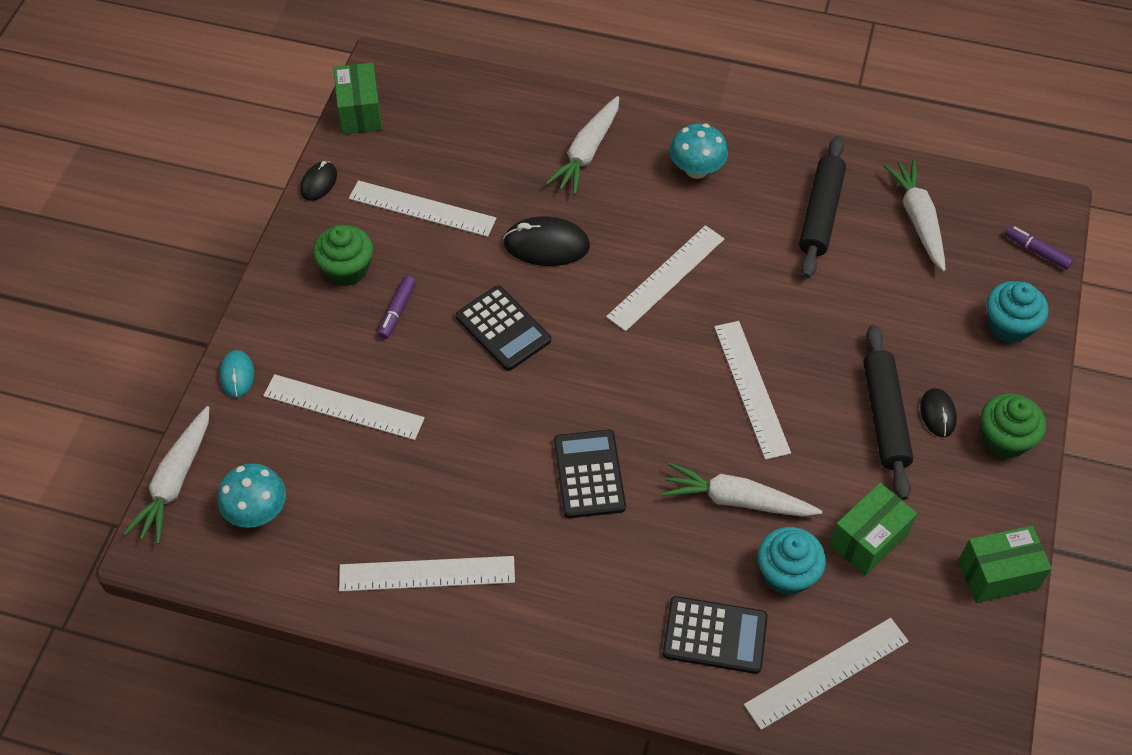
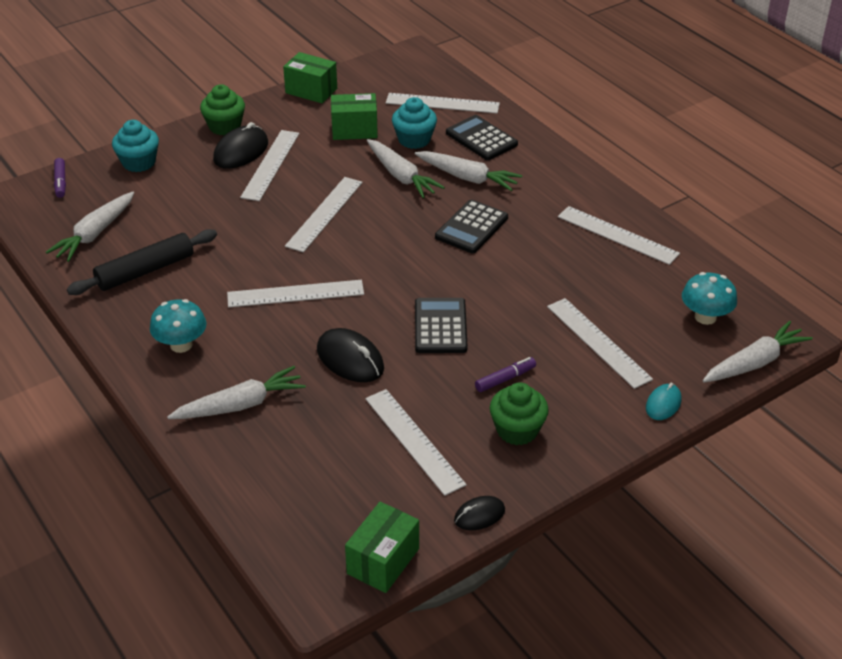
camera: 140 degrees left, 15 degrees down
black rolling pin [863,325,913,500] -> white ruler [240,130,299,201]
black mouse [920,388,957,437] -> black mouse [213,122,268,169], size x1.68
none -> white carrot [415,151,522,191]

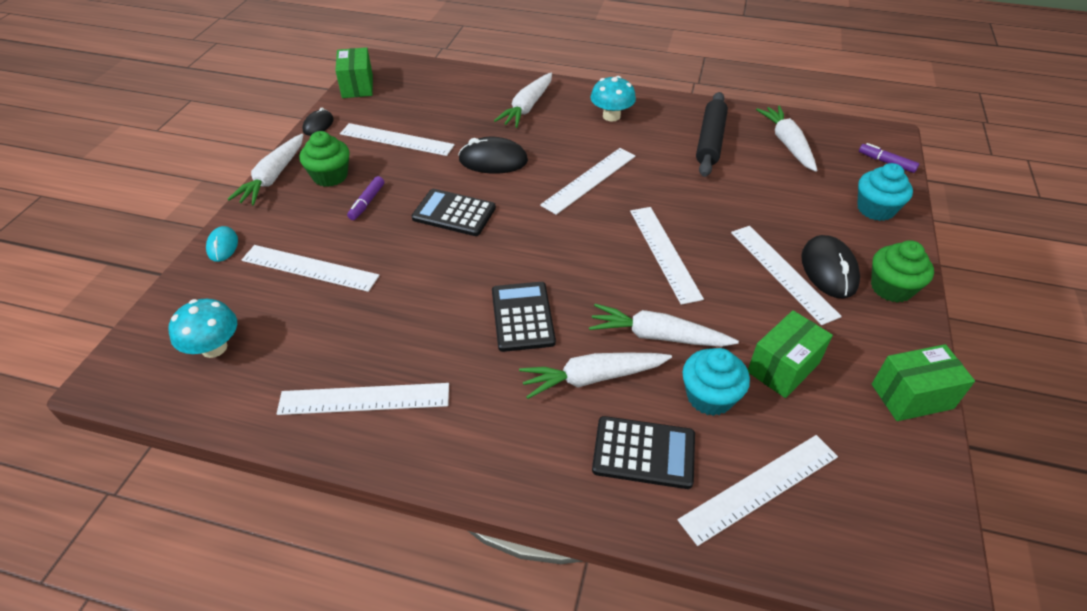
camera: 140 degrees right, 5 degrees up
black calculator [415,298,468,353] -> black calculator turned 150 degrees clockwise [411,189,496,236]
white carrot [702,321,813,382] -> white carrot moved to [228,134,303,205]

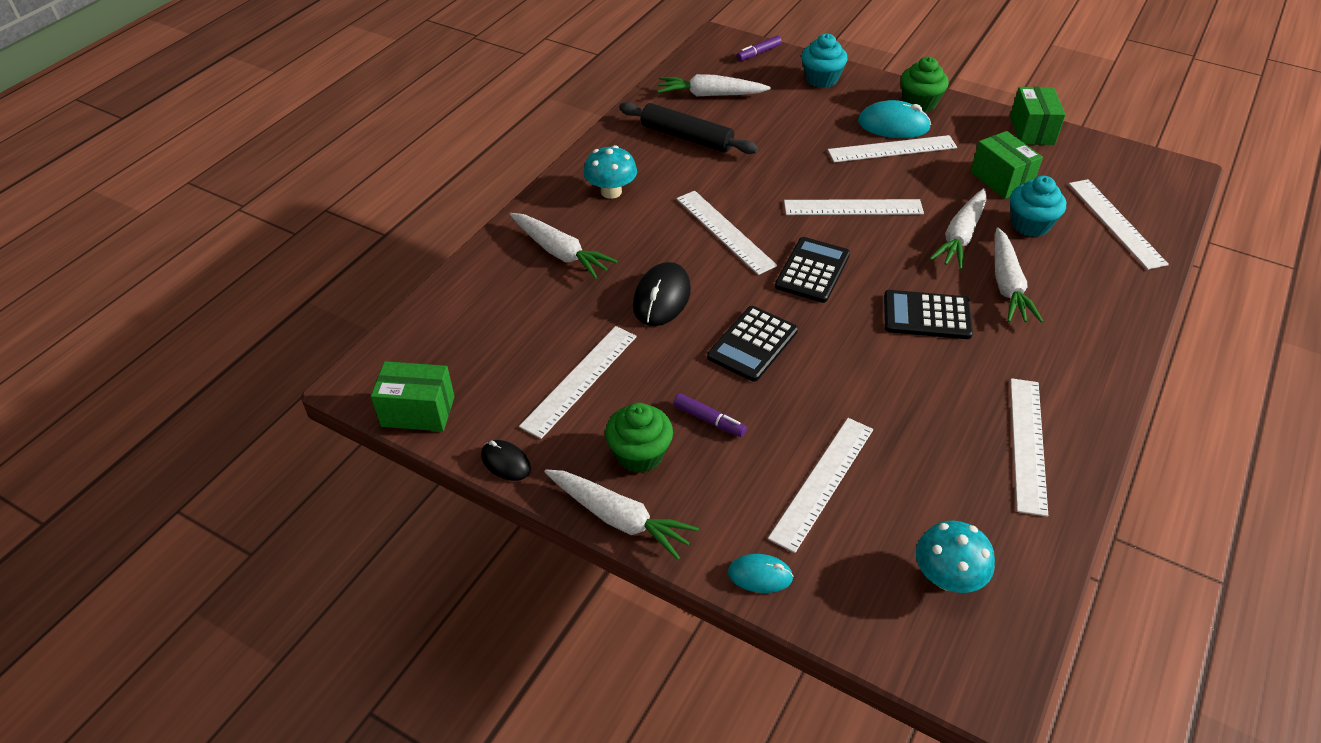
camera: 75 degrees left, 0 degrees up
black calculator [592,416,695,489] -> black calculator moved to [775,237,850,303]
black mouse [801,235,860,299] -> turquoise mouse [858,100,931,138]

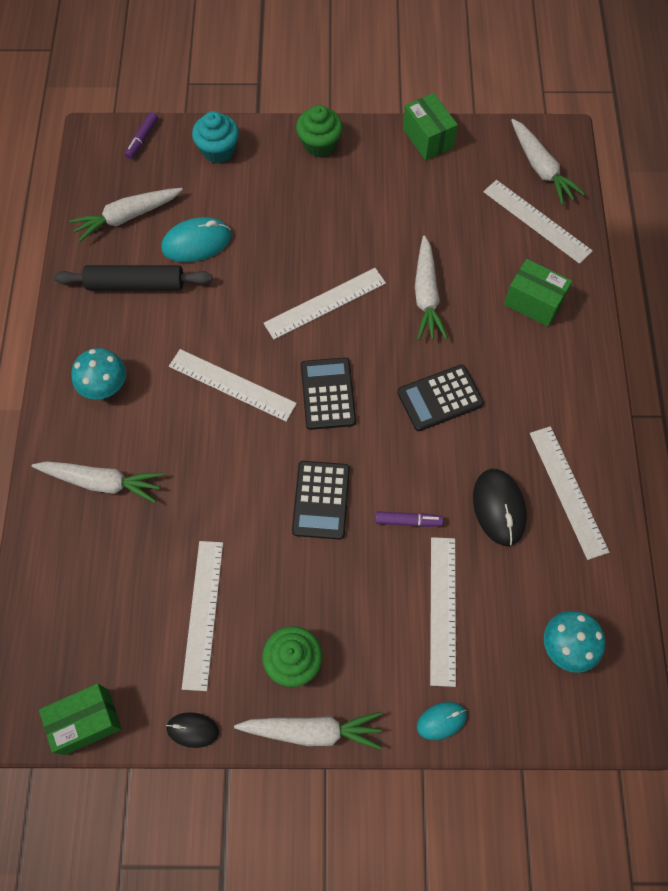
camera: 30 degrees left, 20 degrees up
black mouse [633,262,691,326] -> black mouse moved to [473,469,527,546]
purple marker [673,393,747,437] -> purple marker moved to [375,511,443,527]
white ruler [828,135,957,162] -> none
turquoise mouse [858,100,931,138] -> turquoise mouse moved to [162,217,232,262]
green box [970,131,1043,199] -> green box moved to [504,259,572,326]
white carrot [995,227,1043,323] -> white carrot moved to [511,119,585,205]
turquoise cupcake [1010,176,1066,237] -> none

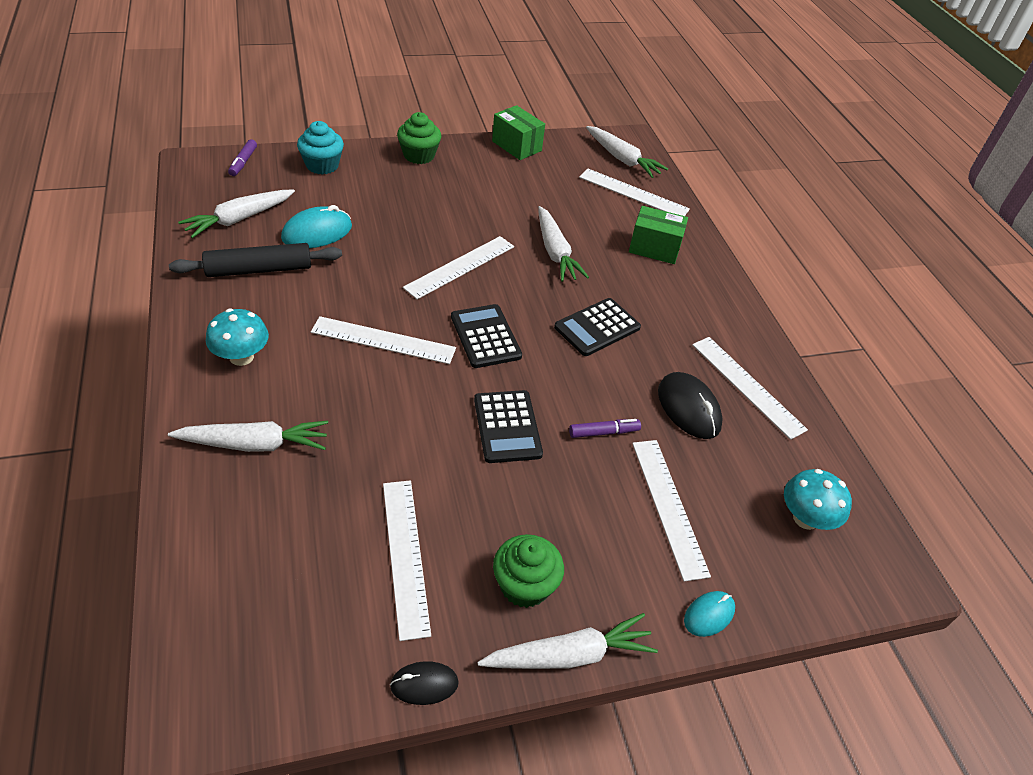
camera: 20 degrees left, 20 degrees down
green box [39,684,122,755] -> none

